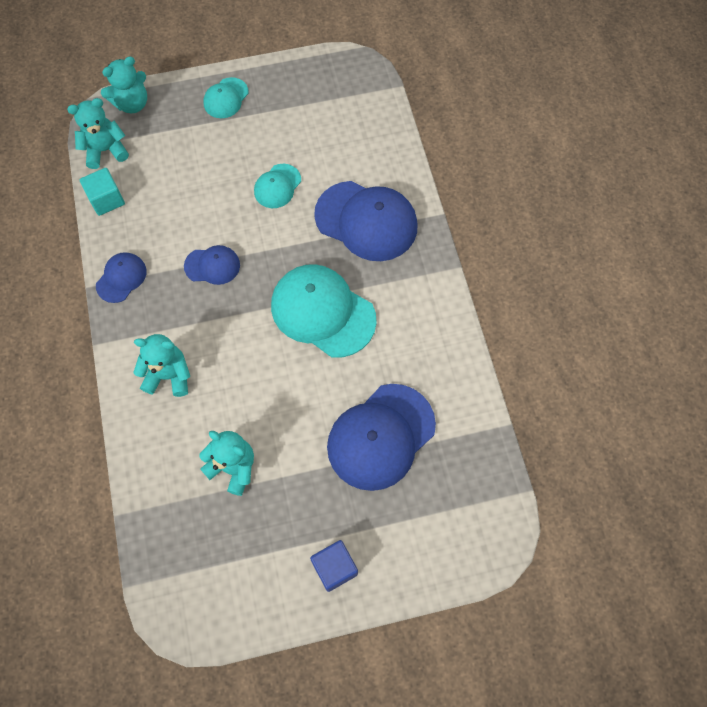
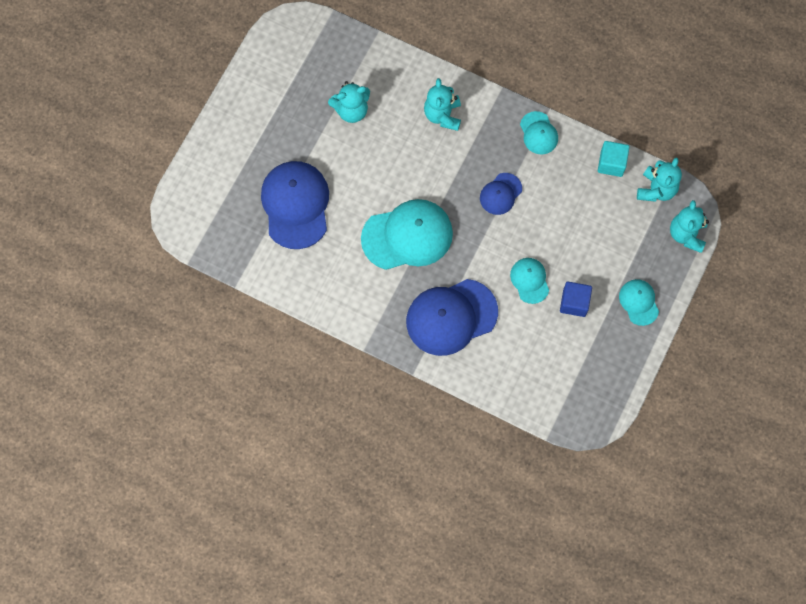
camera: 130 degrees right, 5 degrees up
blue cap [96,252,147,303] -> turquoise cap [520,111,558,154]
turquoise teddy bear [133,334,190,397] -> turquoise teddy bear turned 135 degrees clockwise [424,78,461,131]
blue cube [310,540,358,592] -> blue cube moved to [560,282,592,317]

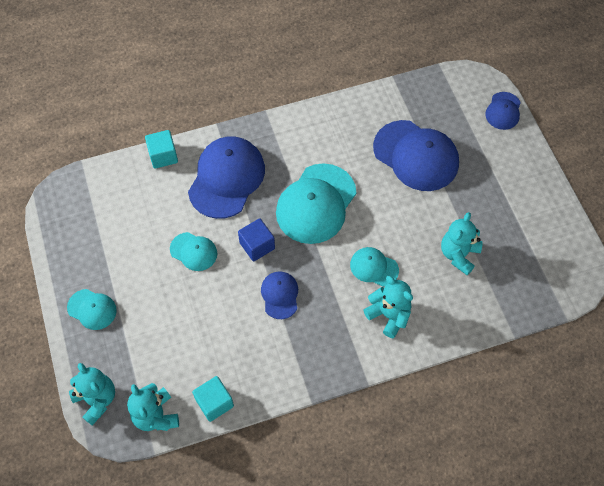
camera: 135 degrees right, 10 degrees down
turquoise cap [520,111,558,154] -> turquoise cap moved to [350,247,399,287]
blue cube [560,282,592,317] -> blue cube moved to [238,218,275,261]
none -> turquoise cube [145,130,178,169]
none -> blue cap [485,92,521,130]

